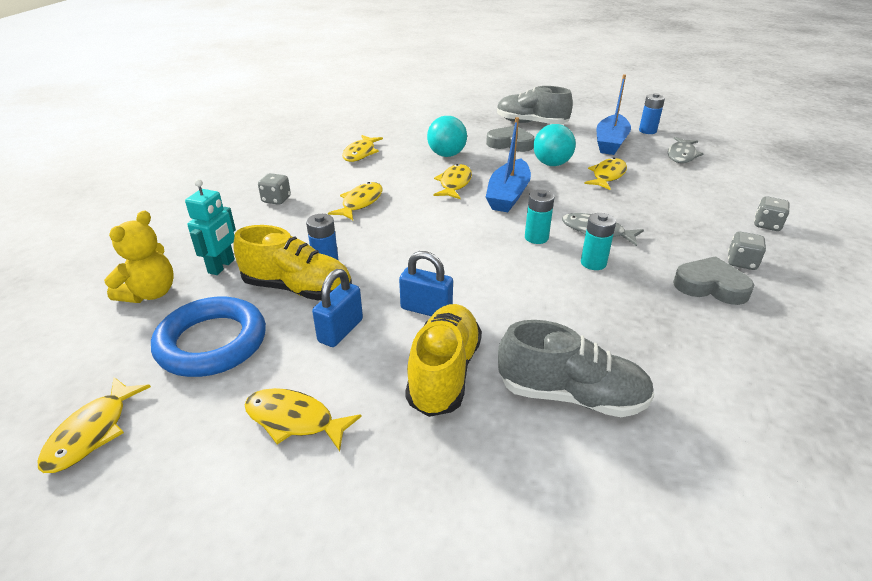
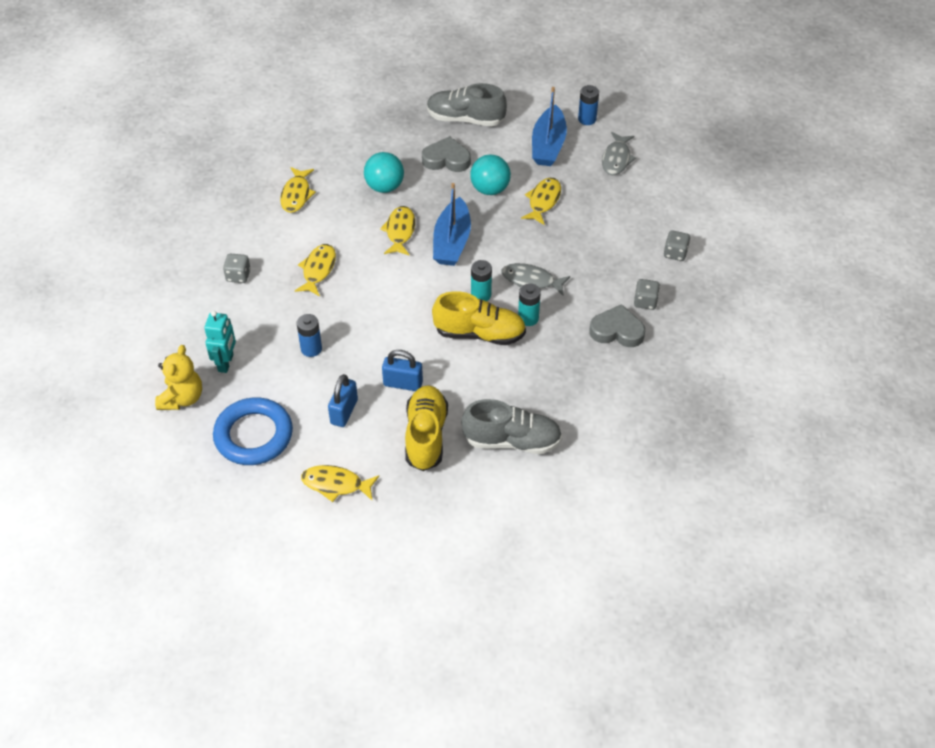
camera: 10 degrees left, 15 degrees up
yellow fish [37,377,151,473] -> none
yellow shoe [233,225,352,300] -> yellow shoe moved to [432,291,526,345]

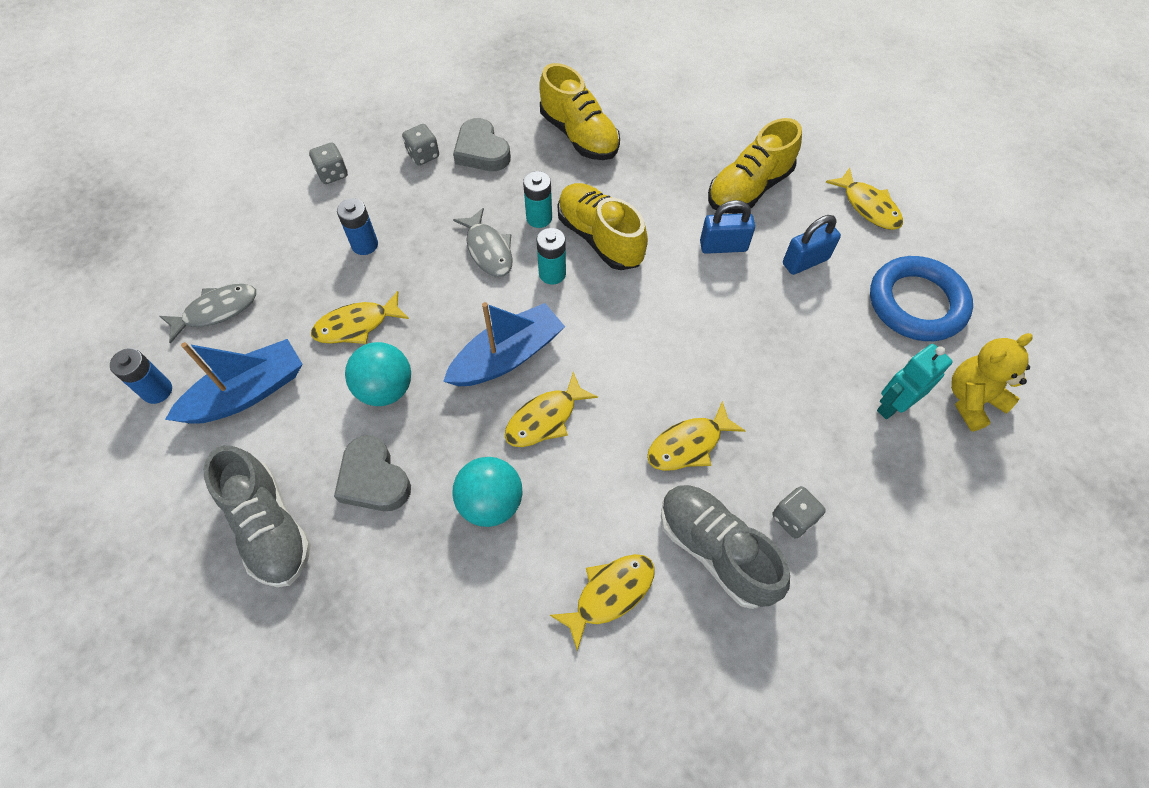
camera: 135 degrees left, 10 degrees up
blue battery [296,314,322,357] -> blue battery moved to [337,198,378,255]
blue padlock [382,350,423,391] -> blue padlock turned 60 degrees counterclockwise [700,200,755,254]
grey shoe [461,399,562,454] -> grey shoe moved to [661,485,790,609]
none -> yellow shoe [539,63,620,160]

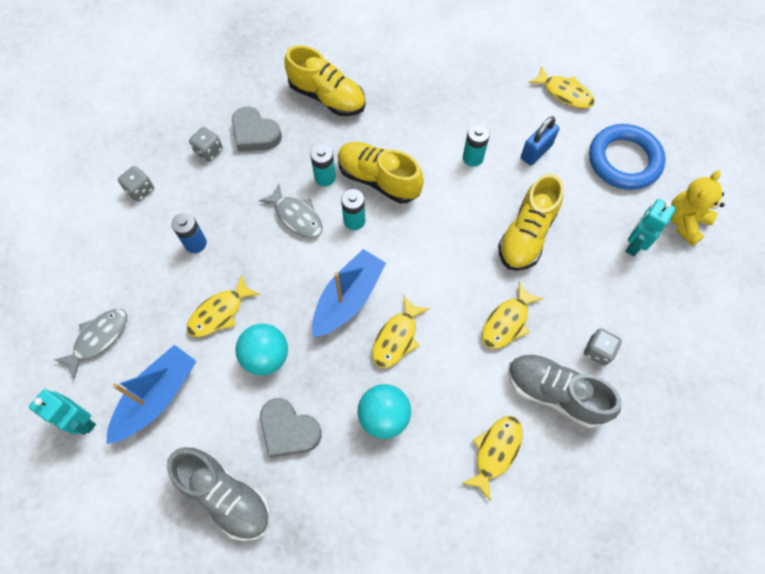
camera: 20 degrees left, 5 degrees up
blue battery [110,348,172,404] -> turquoise robot [29,389,96,435]
blue padlock [700,200,755,254] -> turquoise battery [463,124,490,167]
yellow shoe [708,118,802,214] -> yellow shoe moved to [498,174,564,271]

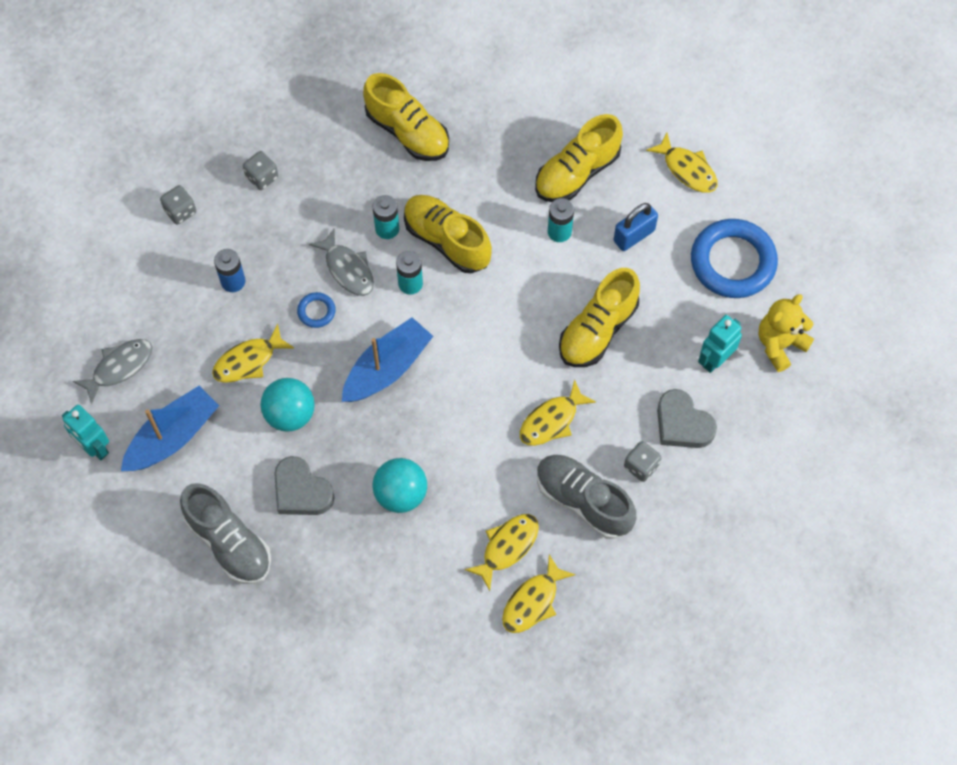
camera: 10 degrees right, 0 degrees up
grey heart [232,107,282,151] -> grey heart moved to [657,389,717,448]
yellow fish [372,295,430,368] -> yellow fish moved to [502,555,576,633]
none -> blue ring [297,292,336,328]
none -> yellow shoe [535,114,623,202]

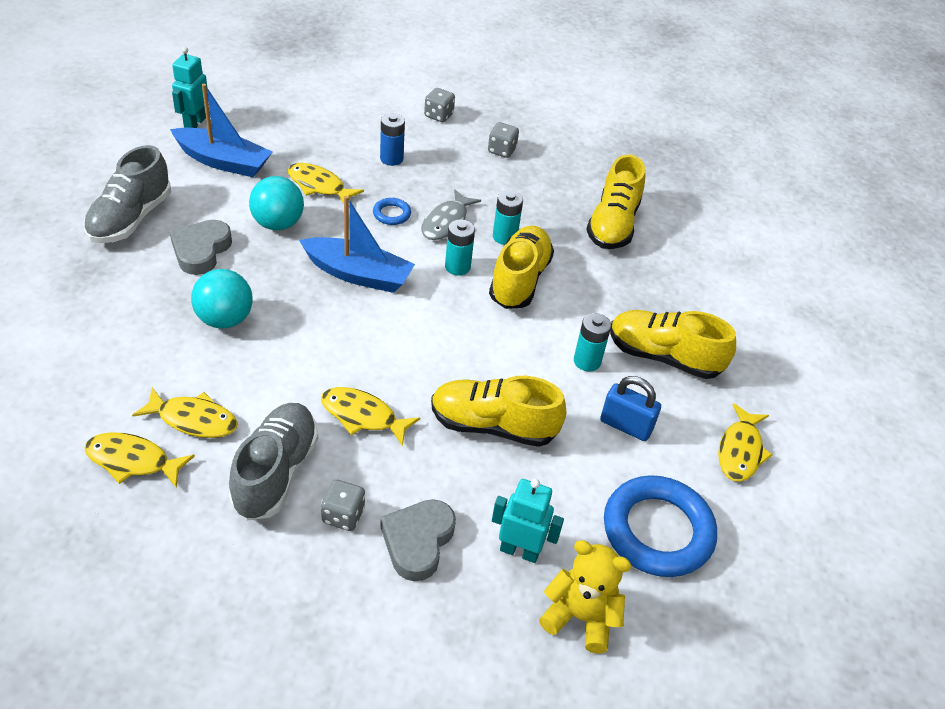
camera: 60 degrees right, 20 degrees down
grey fish [73,339,152,405] -> none

